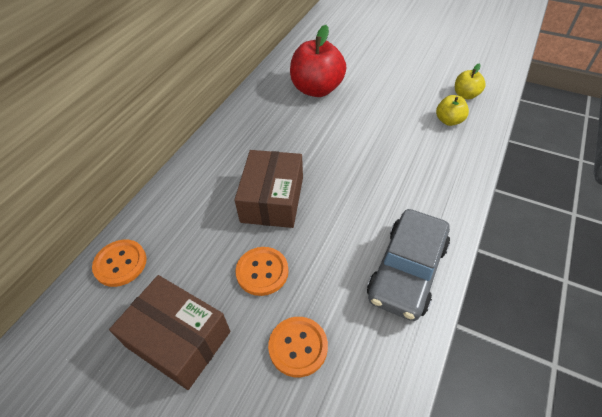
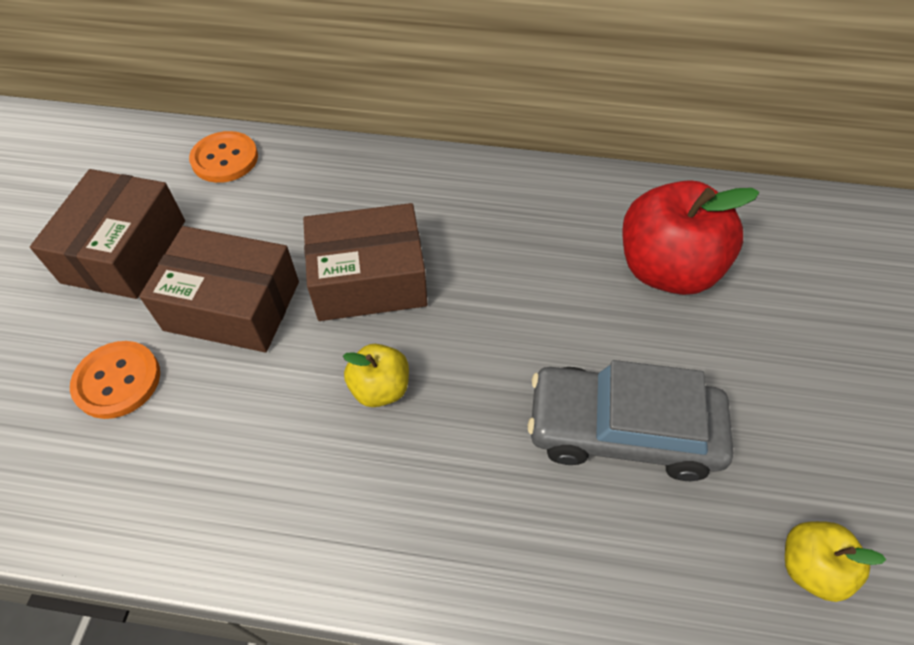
camera: 70 degrees right, 5 degrees up
orange button [236,247,289,296] -> brown box [139,226,299,352]
grey car [367,209,450,321] -> grey car moved to [527,360,733,481]
yellow apple [436,95,469,126] -> yellow apple moved to [343,344,409,407]

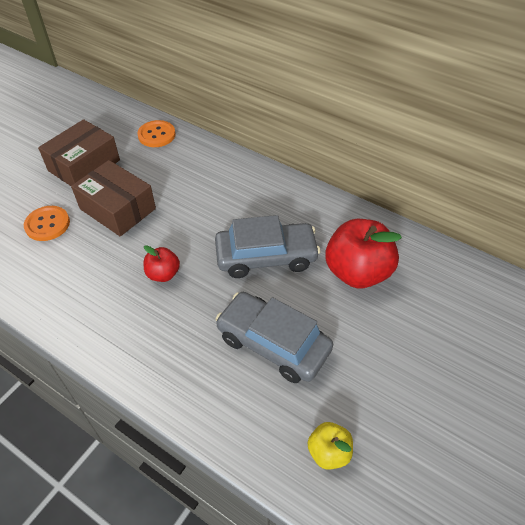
camera: 25 degrees right, 5 degrees down
brown box [303,203,427,321] -> none
yellow apple [343,344,409,407] -> red apple [144,245,180,282]
none -> grey car [215,215,320,278]

